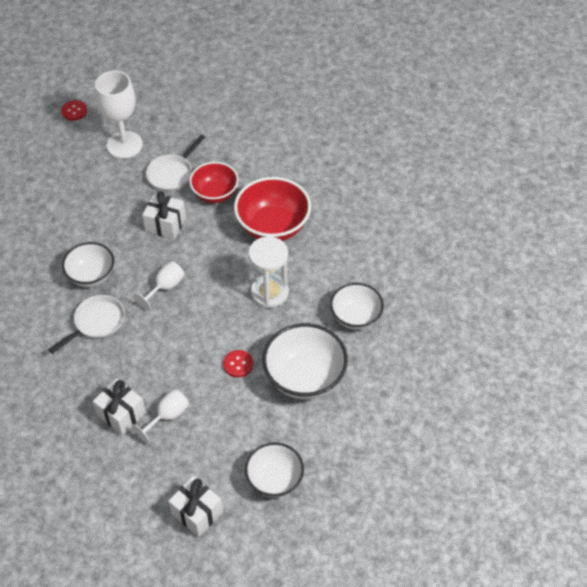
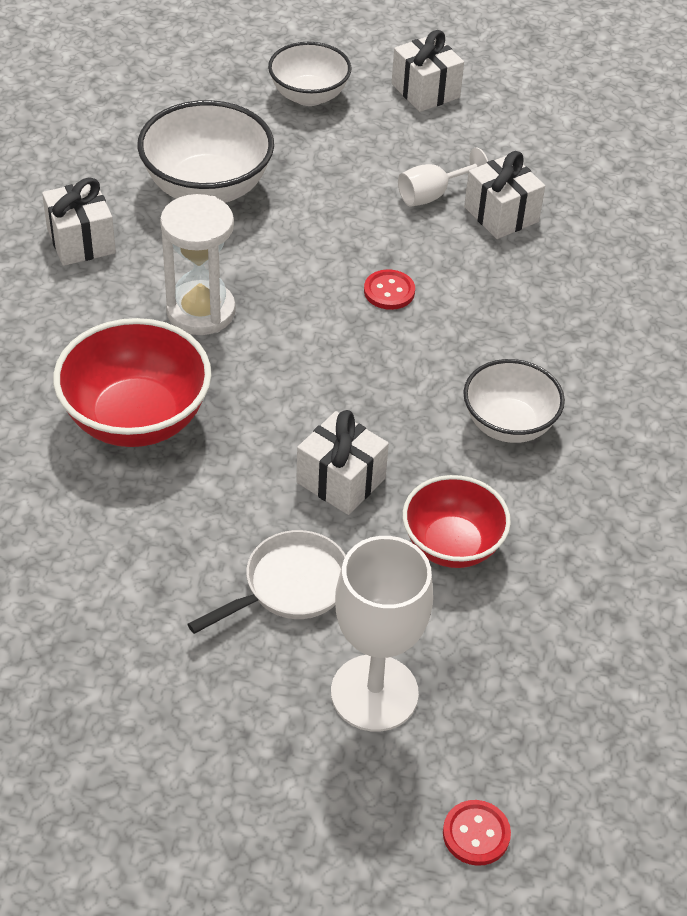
camera: 165 degrees left, 5 degrees down
white pan [49,295,125,354] -> none
white goblet [134,261,185,311] -> none
red bowl [189,162,239,203] -> red bowl moved to [403,475,511,568]
red button [223,350,253,378] -> red button moved to [364,269,415,310]
white bowl [330,283,384,330] -> white gift [42,178,116,266]

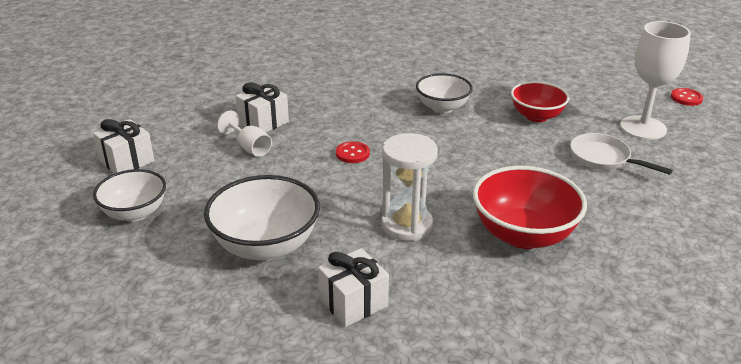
camera: 100 degrees left, 15 degrees down
white gift [296,410,389,515] -> none

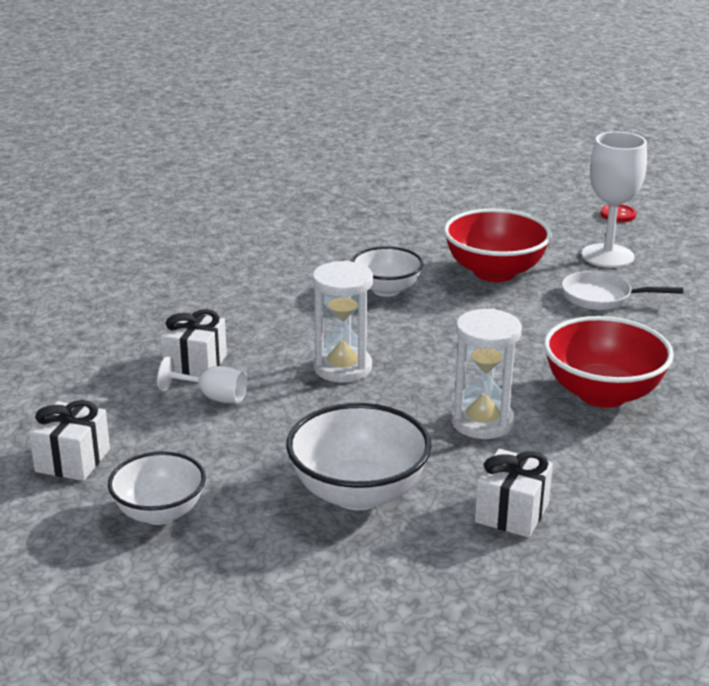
camera: 30 degrees left, 5 degrees down
red button [336,141,370,163] -> white hourglass [312,261,373,383]
red bowl [511,81,569,122] -> red bowl [444,209,552,282], size x1.52

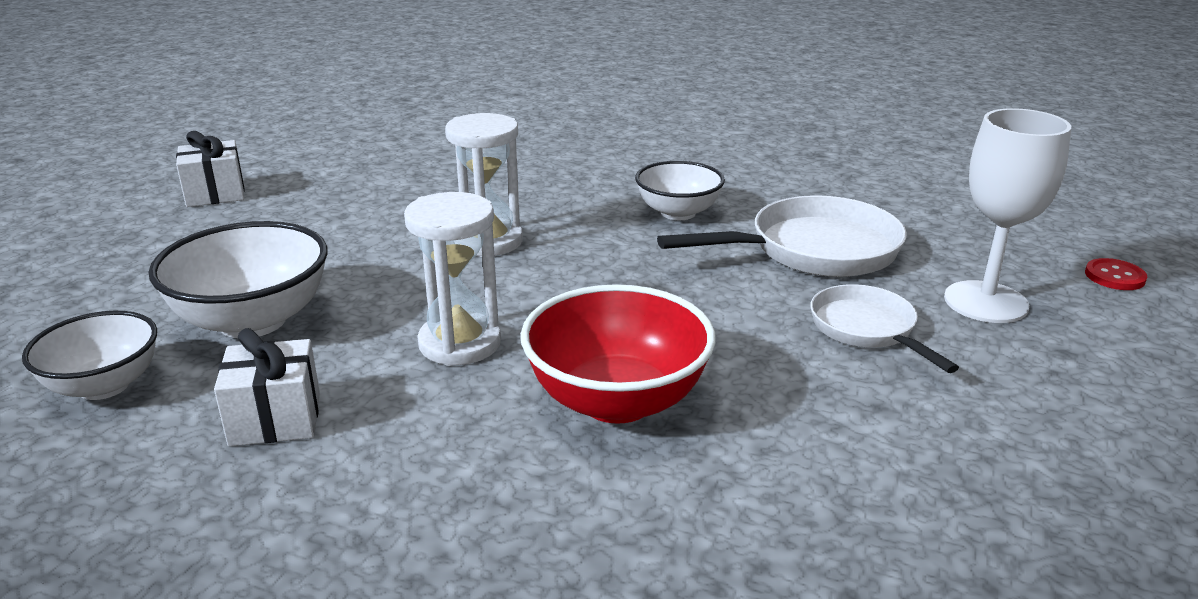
camera: 55 degrees right, 0 degrees up
white bowl [108,451,206,525] -> white bowl moved to [22,311,157,400]
white goblet [157,357,247,404] -> none
white gift [161,309,227,377] -> none
red bowl [444,209,552,282] -> white pan [657,195,907,277]

